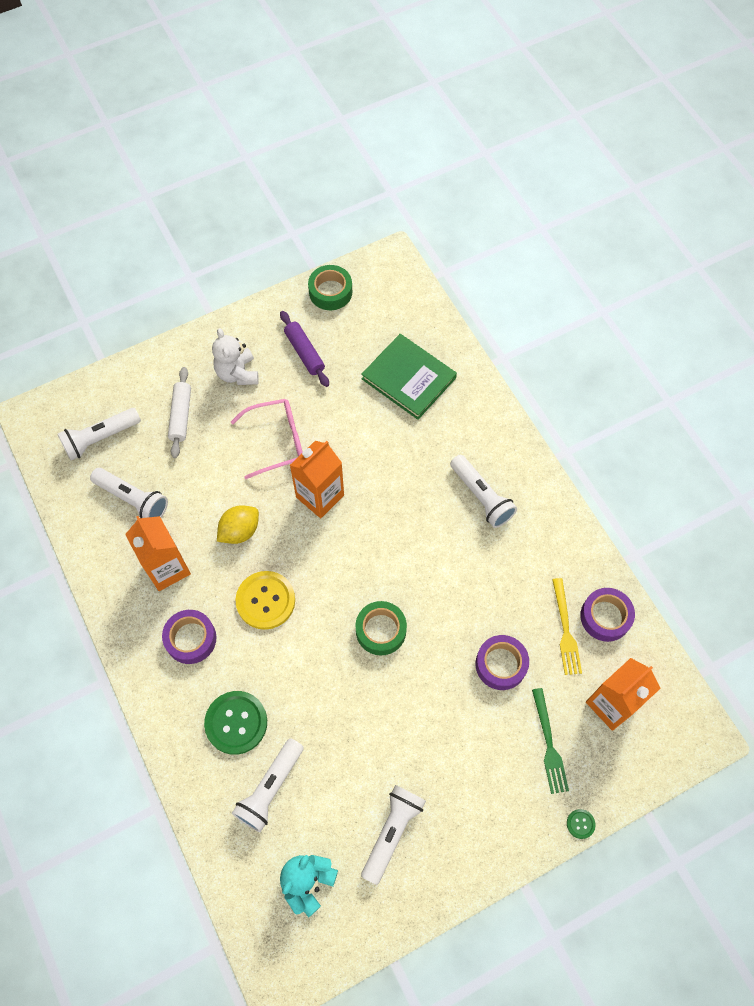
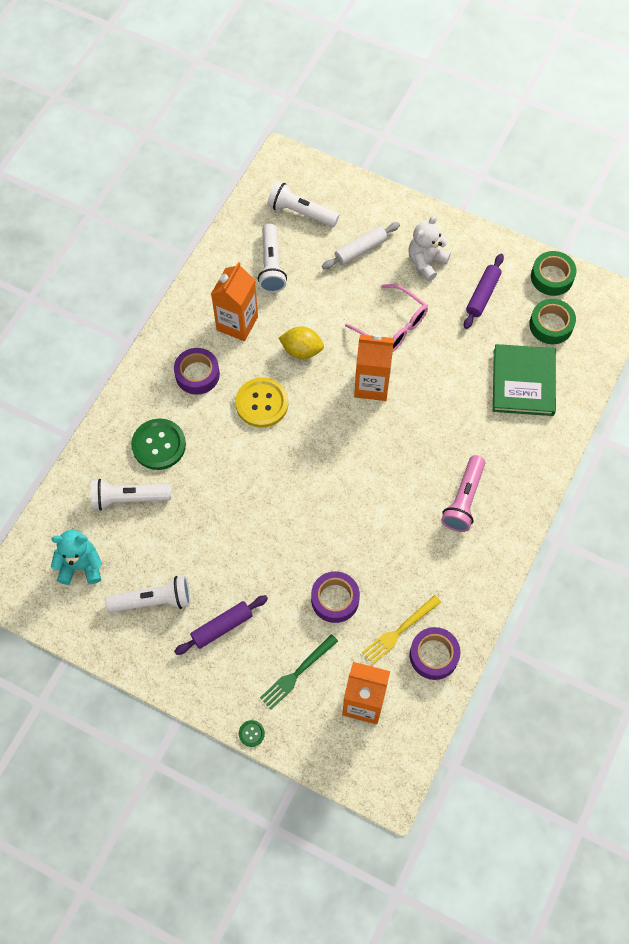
camera: 55 degrees right, 0 degrees up
green tape [355,601,407,655] -> green tape moved to [529,299,576,345]
white flashlight [450,455,517,528] -> pink flashlight [441,455,485,532]
none -> purple rolling pin [174,595,268,655]

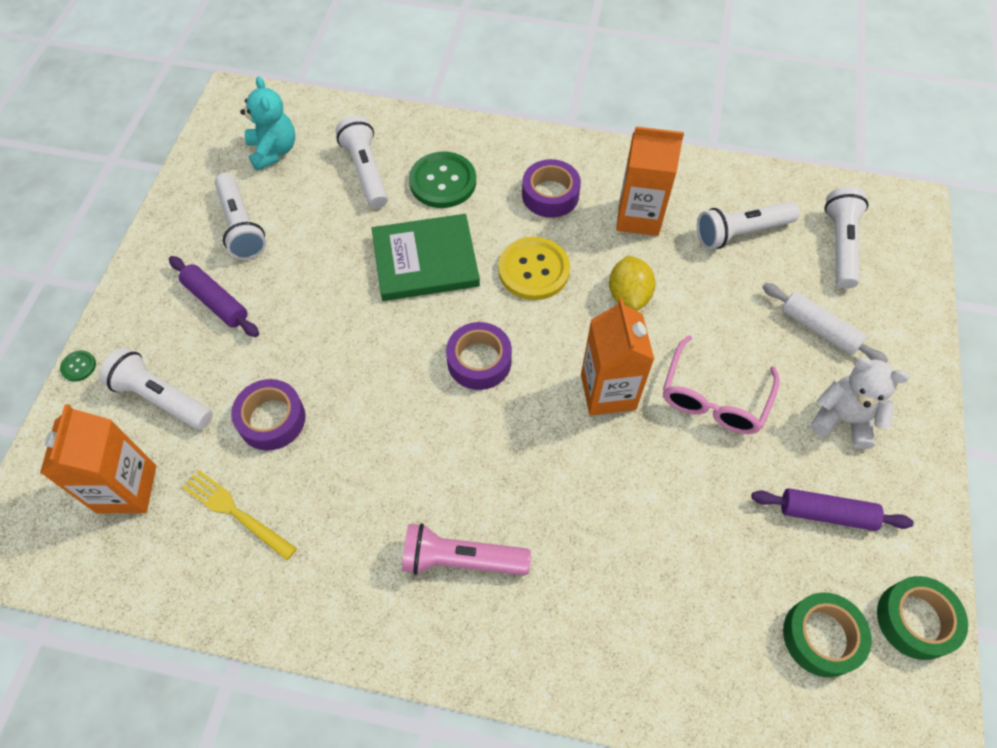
camera: 75 degrees right, 5 degrees down
green fork [260,634,338,710] -> white flashlight [99,348,213,430]
purple tape [410,627,460,680] -> purple tape moved to [446,322,512,390]
green book [493,344,556,416] -> green book moved to [372,214,480,301]

